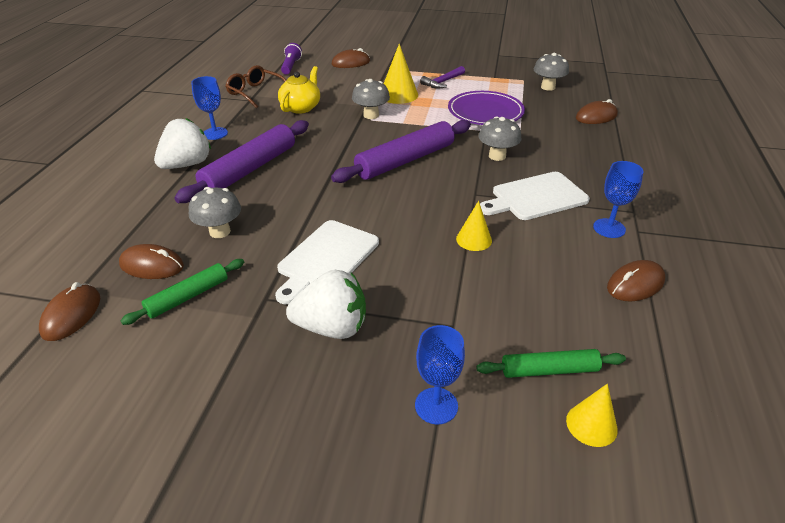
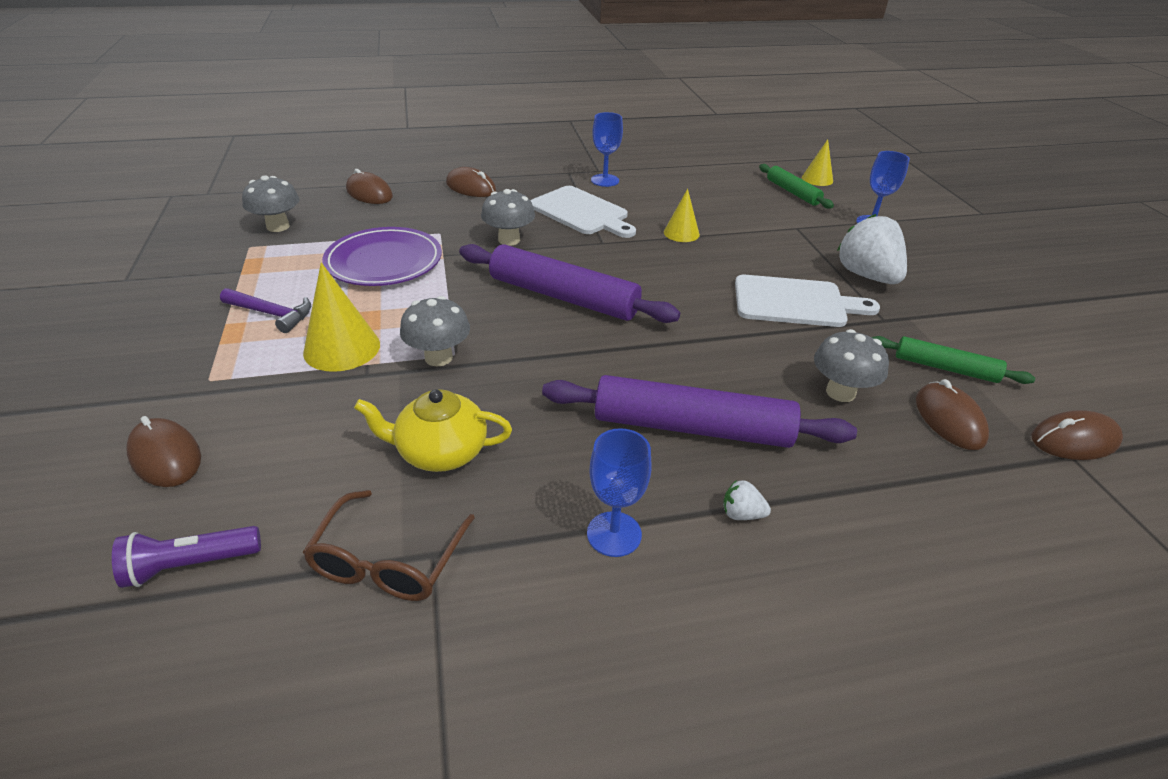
camera: 115 degrees left, 0 degrees up
white strawberry [154,118,211,169] -> white strawberry [723,480,771,520], size x0.42
brown mouse [607,260,665,302] -> brown mouse moved to [446,167,496,197]

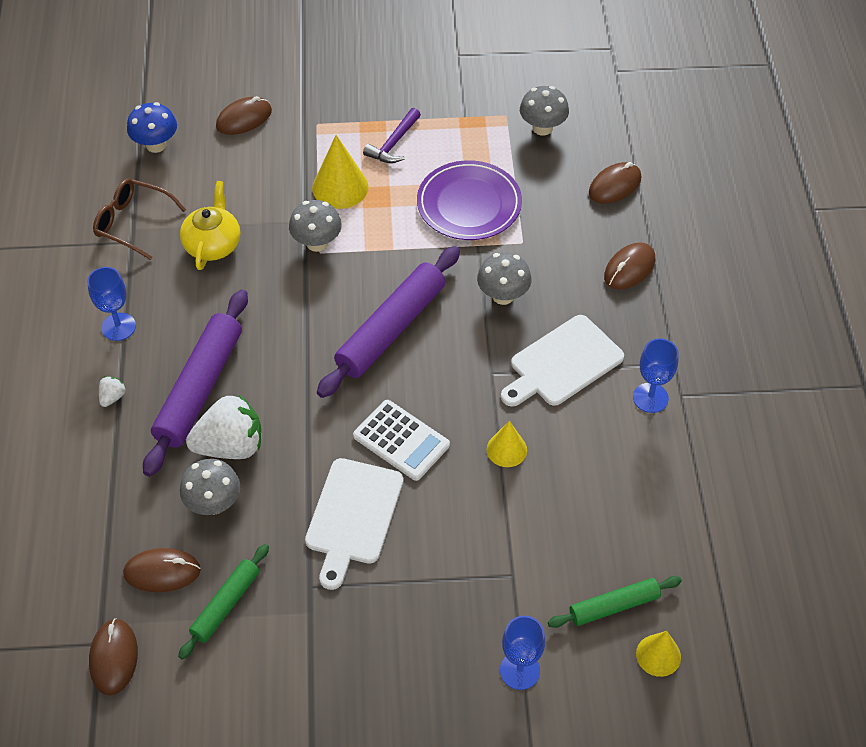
camera: 100 degrees right, 15 degrees up
purple flashlight [112,526,261,588] -> blue mushroom [127,102,177,153]
white strawberry [837,214,907,284] -> white strawberry moved to [186,395,261,459]
none -> white calculator [353,400,450,481]

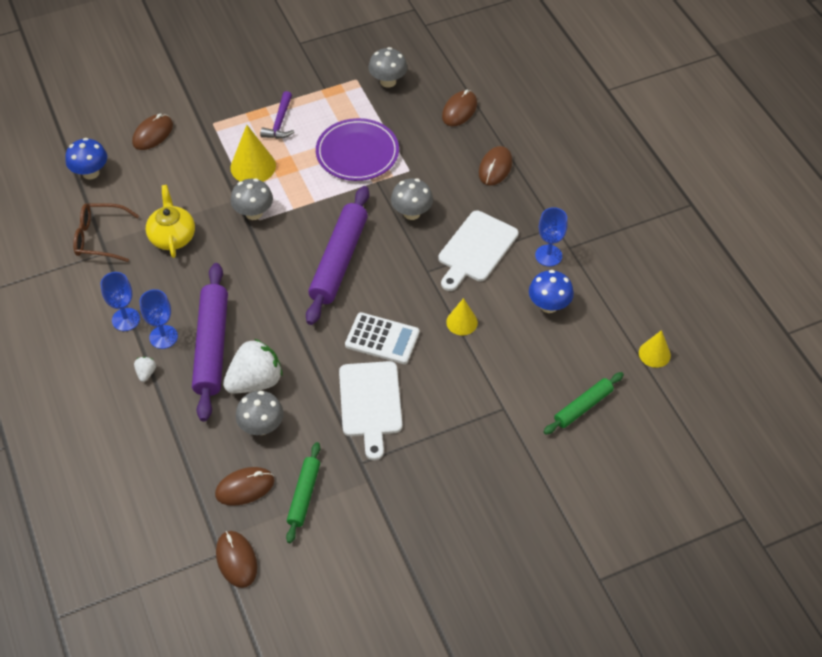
camera: 20 degrees left, 0 degrees up
blue goblet [500,616,545,690] -> blue goblet moved to [140,289,178,349]
yellow cone [636,631,681,677] -> yellow cone moved to [639,330,671,368]
none -> blue mushroom [529,270,574,313]

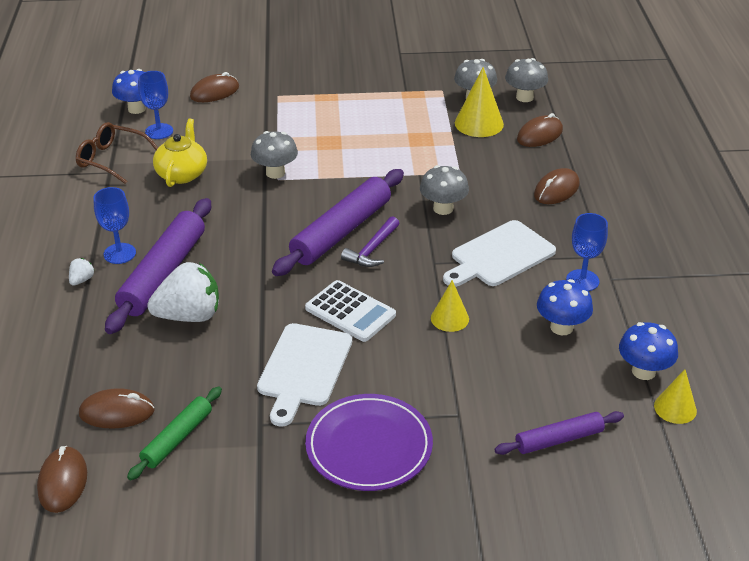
camera: 20 degrees right, 15 degrees down
blue goblet [101,272,140,331] -> blue goblet moved to [138,71,173,139]
yellow cone [230,125,276,182] -> yellow cone moved to [455,67,504,137]
grey mushroom [236,391,284,435] -> grey mushroom moved to [505,58,548,102]
purple hammer [260,91,294,139] -> purple hammer moved to [341,216,400,267]
purple plate [316,118,399,181] -> purple plate moved to [305,394,433,491]
green rolling pin [544,372,624,435] -> purple rolling pin [494,411,624,455]
none -> blue mushroom [619,322,678,380]

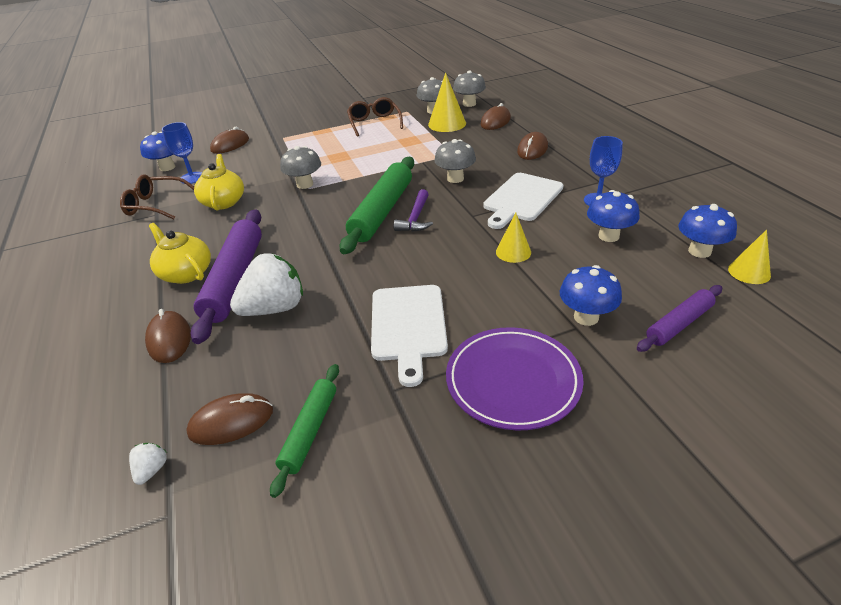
camera: 15 degrees left, 0 degrees up
brown mouse [37,446,87,513] -> brown mouse moved to [145,309,191,363]
white strawberry [69,258,95,286] -> white strawberry moved to [129,443,167,485]
blue goblet [93,187,136,264] -> yellow teapot [149,223,211,284]
purple rolling pin [272,169,404,276] -> green rolling pin [340,157,414,254]
white calculator [305,280,396,342] -> none
none -> brown glasses [347,97,403,137]
none -> blue mushroom [560,265,622,326]

